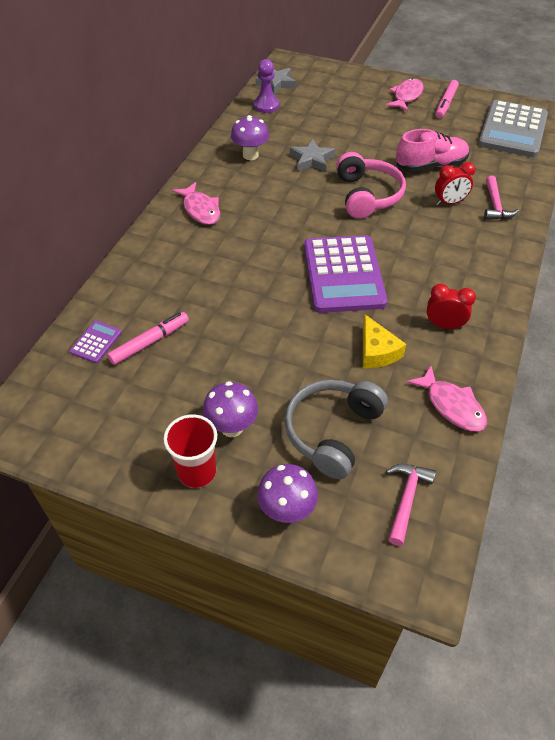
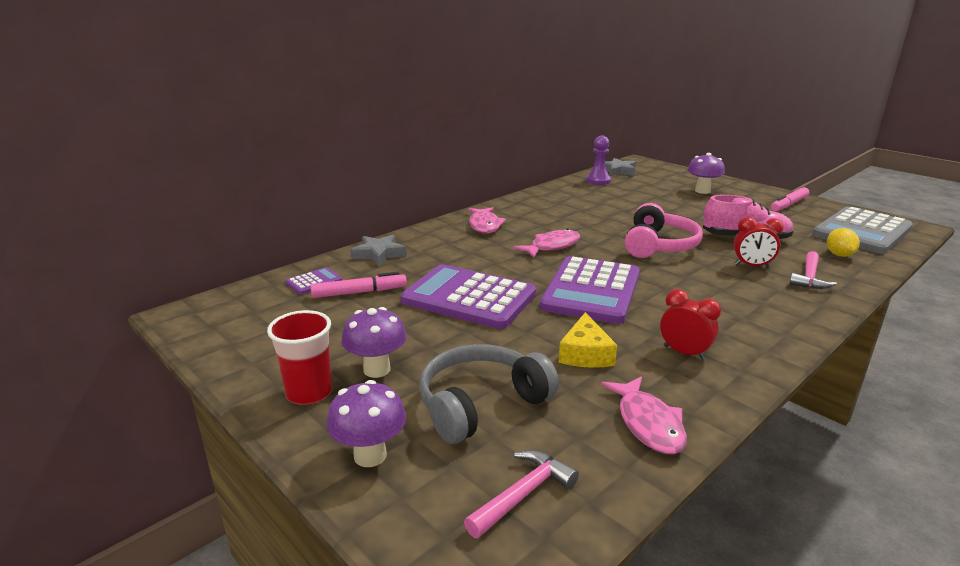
camera: 25 degrees right, 25 degrees down
purple mushroom [231,115,269,160] -> purple mushroom moved to [687,153,725,194]
grey star [290,139,335,172] -> grey star moved to [350,234,407,266]
pink fish [386,78,424,111] -> pink fish moved to [514,229,580,258]
none -> purple calculator [401,264,536,329]
none -> yellow lemon [827,228,860,257]

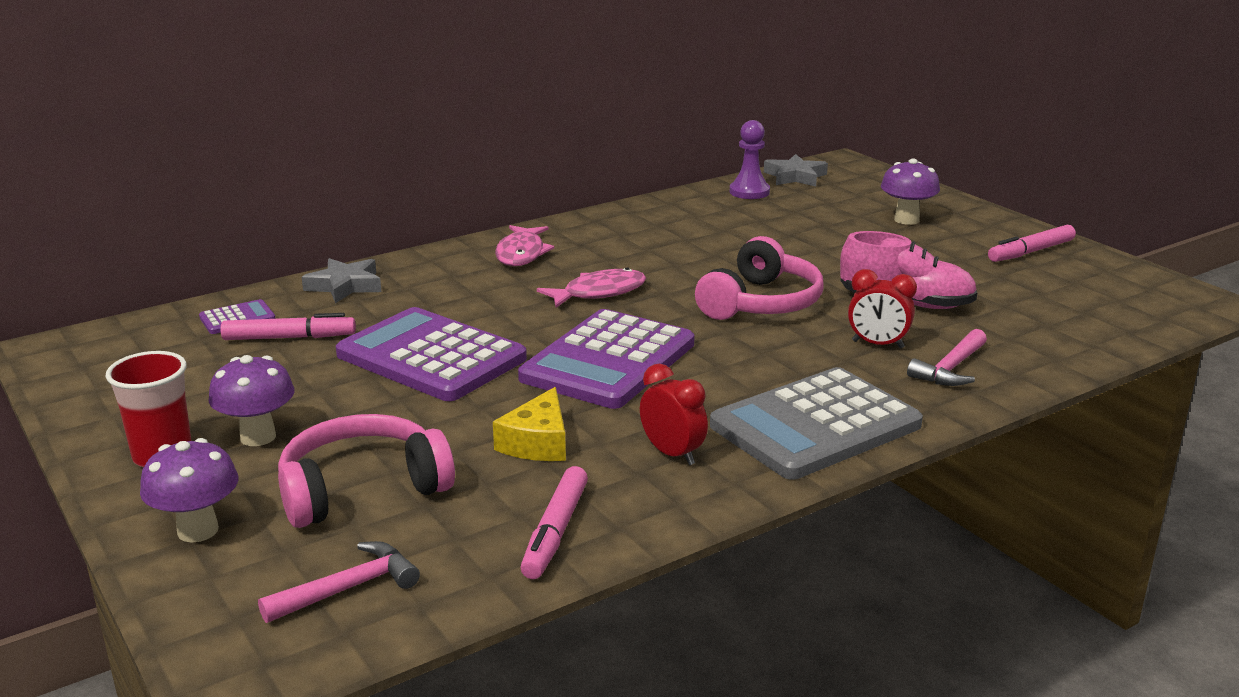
camera: 10 degrees right, 0 degrees up
grey headphones [419,344,559,444] -> pink headphones [278,414,455,528]
pink fish [601,376,687,454] -> pink marker [520,466,588,579]
grey calculator [812,207,913,254] -> grey calculator moved to [710,367,923,480]
yellow lemon [827,228,860,257] -> none

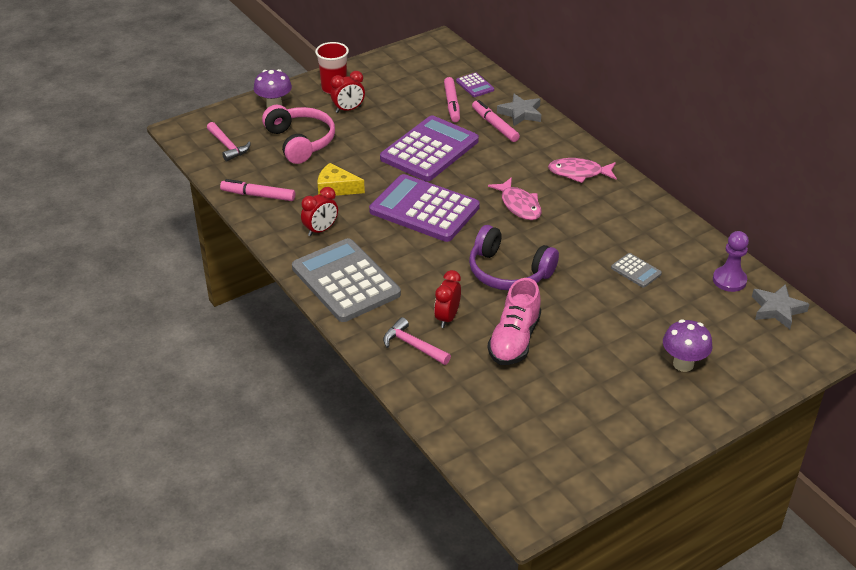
camera: 90 degrees right, 15 degrees up
purple mushroom [208,355,295,446] -> red clock [331,71,365,113]
pink headphones [695,236,824,320] -> purple headphones [469,225,559,290]
pink marker [988,225,1076,262] -> pink marker moved to [472,100,520,142]
none -> grey calculator [611,253,662,288]

